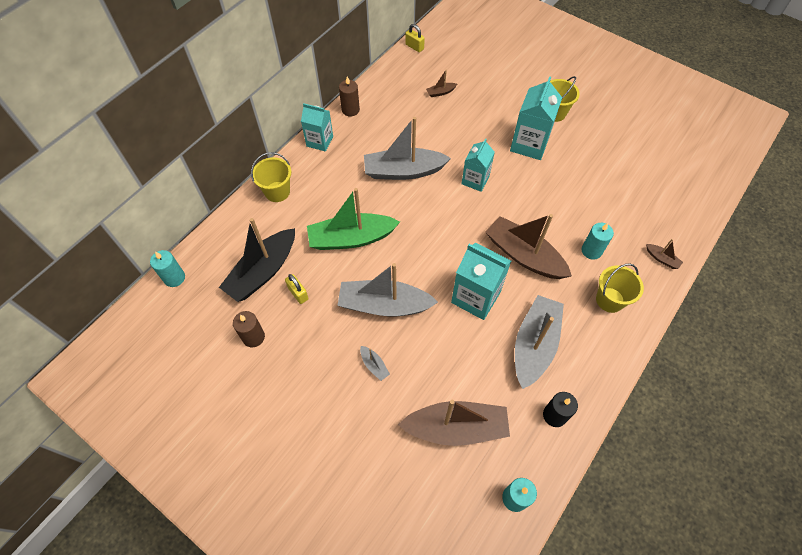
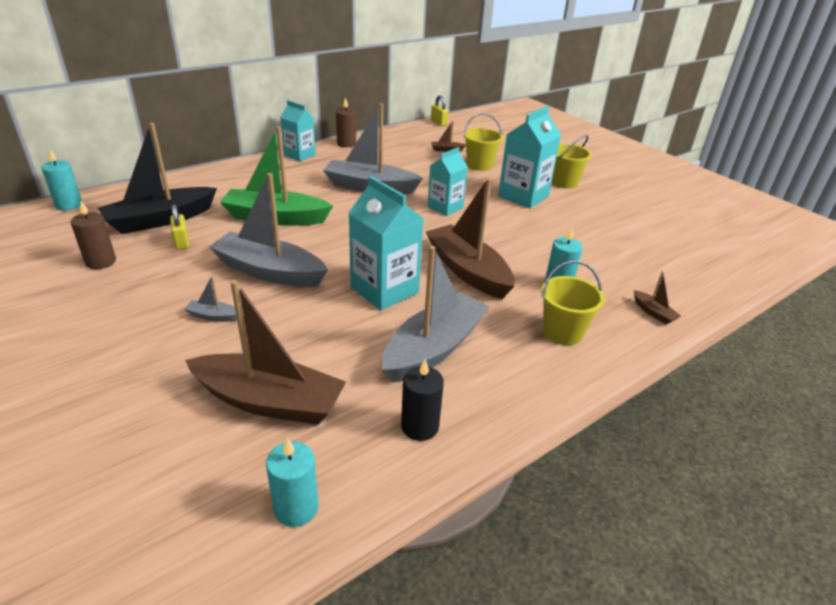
camera: 15 degrees right, 25 degrees down
yellow bucket [251,152,291,202] -> yellow bucket moved to [464,113,503,171]
grey boat [360,346,390,381] -> grey boat turned 120 degrees clockwise [184,276,237,322]

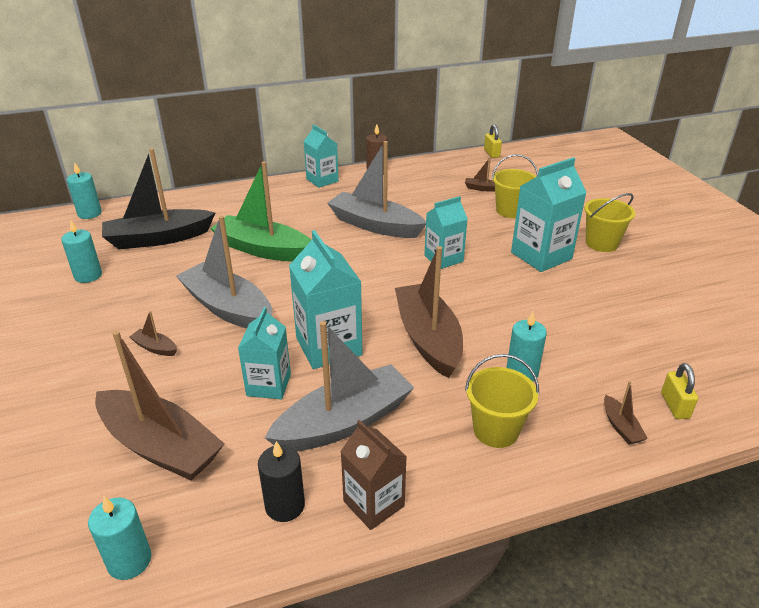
camera: 20 degrees right, 0 degrees up
brown candle [71,201,116,269] -> turquoise candle [61,219,102,283]
yellow padlock [170,204,189,250] -> yellow padlock moved to [661,363,698,419]
grey boat [184,276,237,322] -> brown boat [130,311,177,356]
none -> turquoise carton [238,307,291,399]
none -> brown carton [340,420,407,530]

